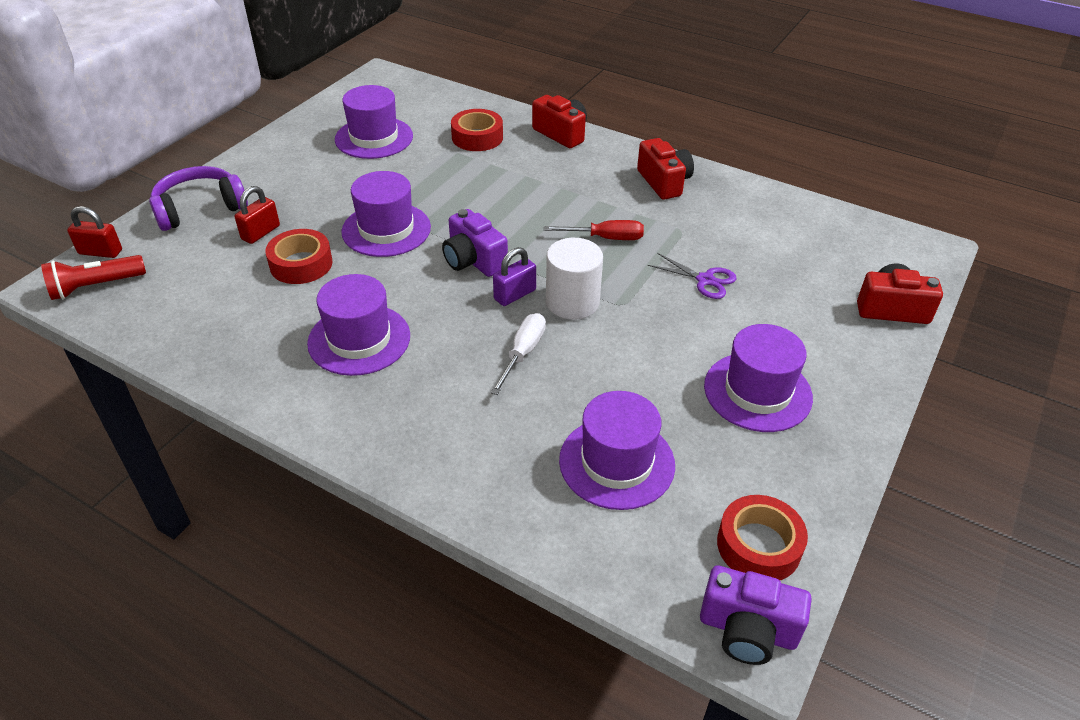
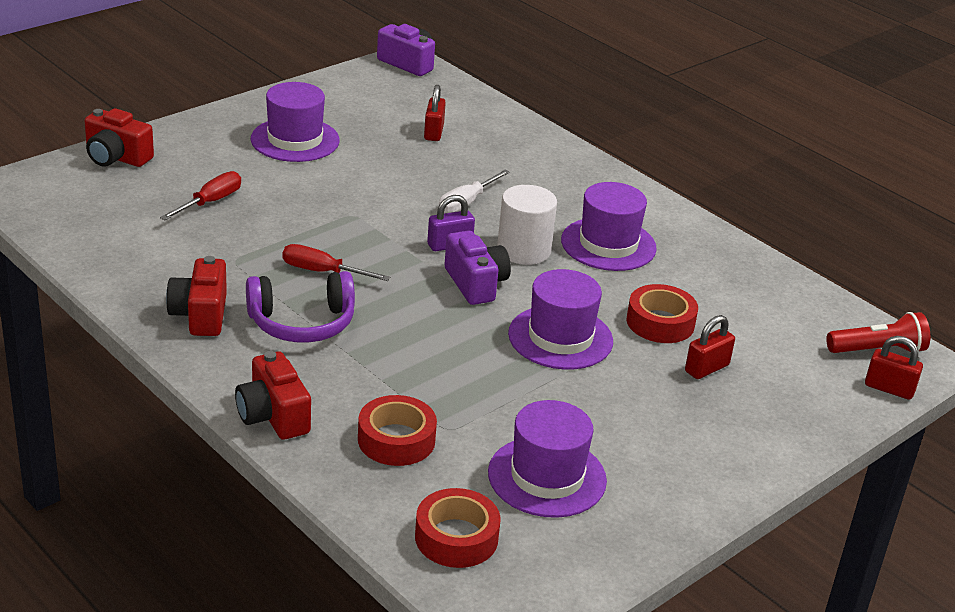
camera: 165 degrees left, 10 degrees down
purple headphones [149,166,248,231] -> purple headphones moved to [246,271,355,343]
white cylinder [546,238,603,320] -> white cylinder moved to [497,185,557,265]
purple hat [559,391,675,510] -> red padlock [424,85,446,141]
purple scissors [648,253,737,299] -> none
red tape [717,495,808,580] -> red tape moved to [415,488,501,568]
none -> red screwdriver [160,171,241,220]

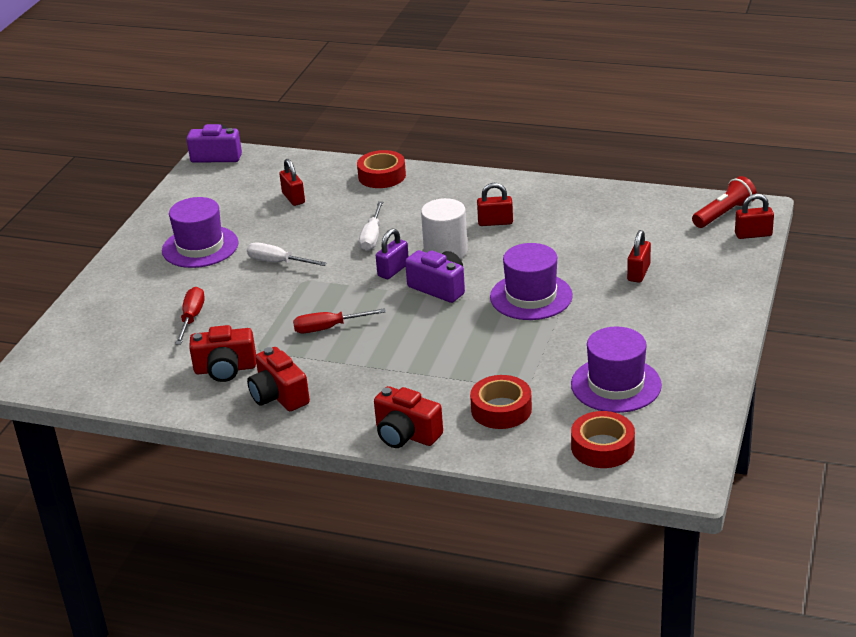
camera: 25 degrees left, 0 degrees up
red camera [85,108,154,167] -> red camera moved to [189,325,256,382]
purple headphones [246,271,355,343] -> none
purple hat [561,182,657,271] -> red padlock [477,183,513,226]
red tape [627,284,698,343] -> red tape moved to [357,150,406,188]
none -> white screwdriver [247,243,327,266]

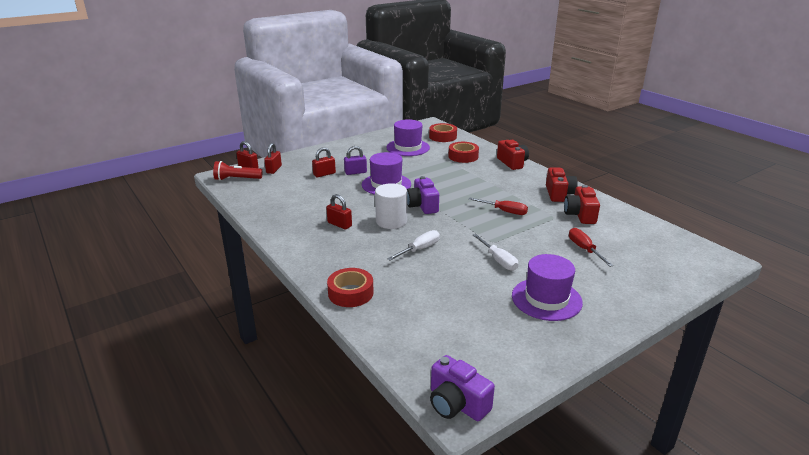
camera: 145 degrees left, 5 degrees down
red screwdriver [175,287,205,344] -> red screwdriver turned 120 degrees clockwise [569,228,614,267]
red camera [189,325,256,382] -> red camera turned 120 degrees counterclockwise [564,185,600,224]
red padlock [279,159,305,206] -> red padlock moved to [264,143,282,174]
purple padlock [376,228,409,279] -> purple padlock moved to [344,146,367,175]

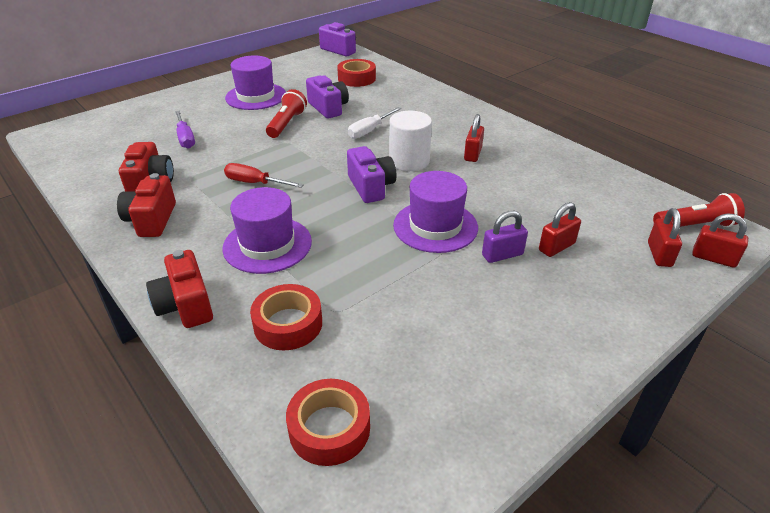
camera: 175 degrees right, 10 degrees up
red padlock [326,194,352,229] -> red padlock turned 75 degrees clockwise [464,114,484,162]
red tape [327,268,374,307] -> red tape moved to [337,59,376,87]
purple hat [386,119,430,156] -> purple hat moved to [222,187,312,274]
white screwdriver [473,234,518,271] -> red flashlight [266,89,307,138]
red screwdriver [569,228,614,267] -> purple screwdriver [175,111,195,149]
none -> purple camera [306,75,349,119]

